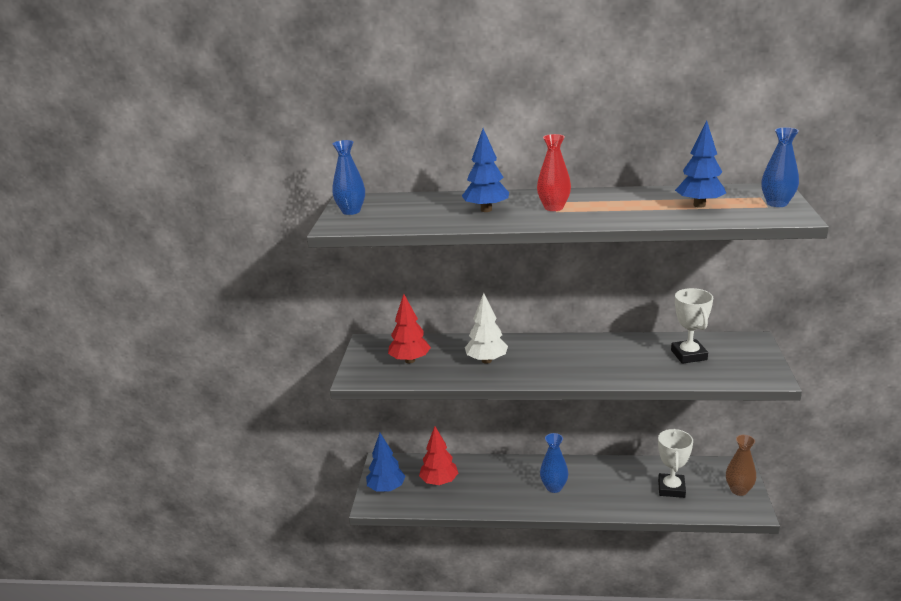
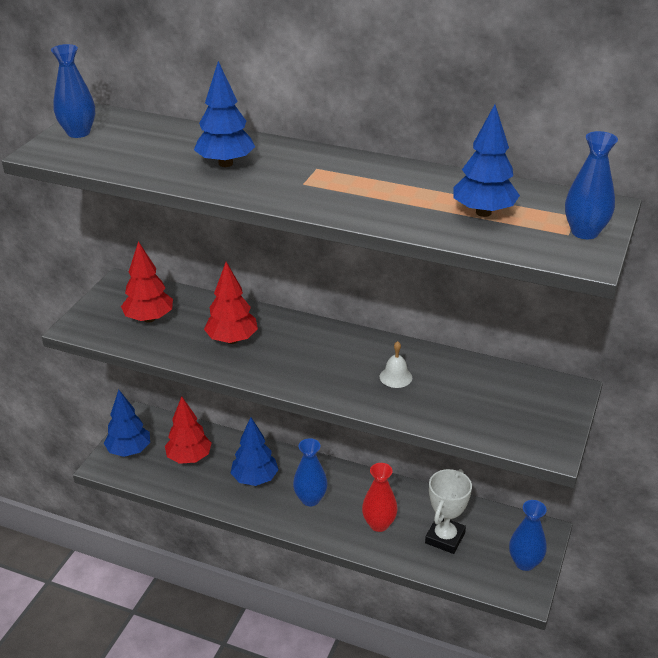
camera: 15 degrees right, 10 degrees up
white tree [465,293,508,364] -> red tree [204,262,258,344]
red vase [537,134,571,211] -> red vase moved to [362,463,398,532]
white trophy [671,288,713,364] -> none
brown vase [726,435,756,496] -> blue vase [509,500,547,571]
none -> blue tree [231,417,279,486]
none -> white bell [380,341,412,388]

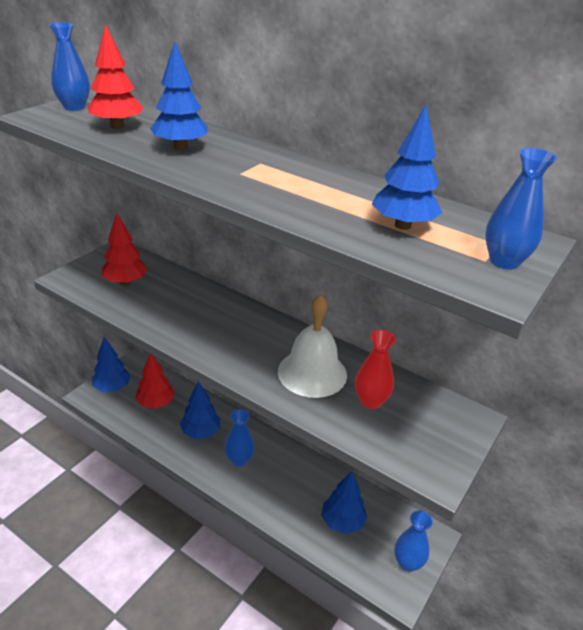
camera: 10 degrees right, 0 degrees up
red tree [204,262,258,344] -> red tree moved to [88,24,143,129]
red vase [362,463,398,532] -> red vase moved to [355,330,396,409]
white bell [380,341,412,388] -> white bell [278,294,347,398], size x2.28
white trophy [425,469,472,554] -> blue tree [322,471,368,534]

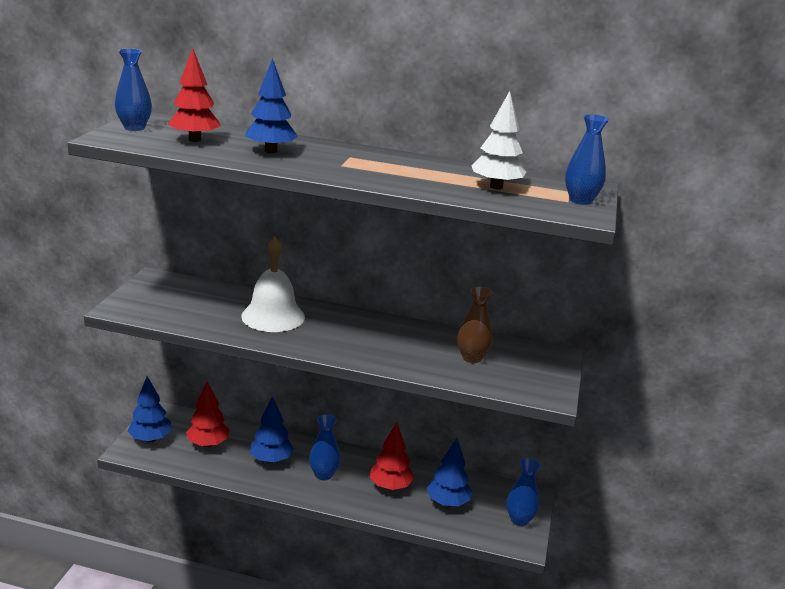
camera: 20 degrees left, 10 degrees down
red tree [102,213,147,285] -> red tree moved to [369,422,414,490]
white bell [278,294,347,398] -> white bell moved to [241,237,305,332]
red vase [355,330,396,409] -> brown vase [458,287,493,363]
blue tree [372,105,442,230] -> white tree [471,91,526,189]

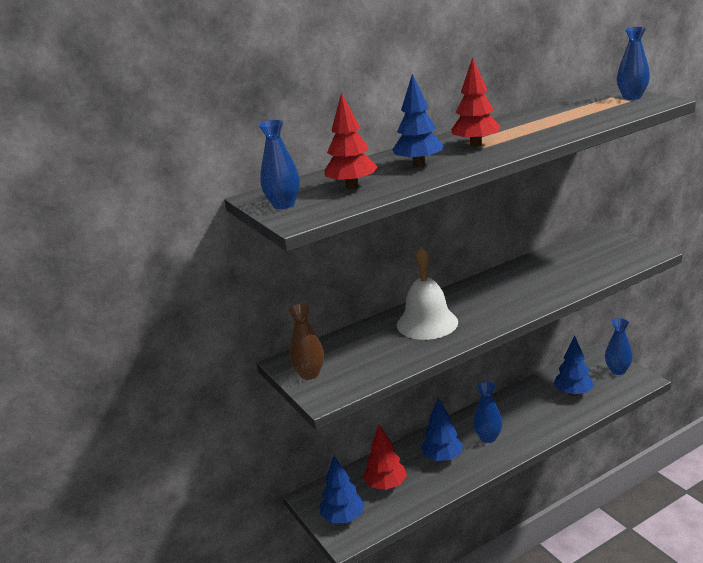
camera: 40 degrees left, 0 degrees up
red tree [369,422,414,490] -> red tree moved to [451,57,501,147]
brown vase [458,287,493,363] -> brown vase moved to [288,304,324,380]
white tree [471,91,526,189] -> none

